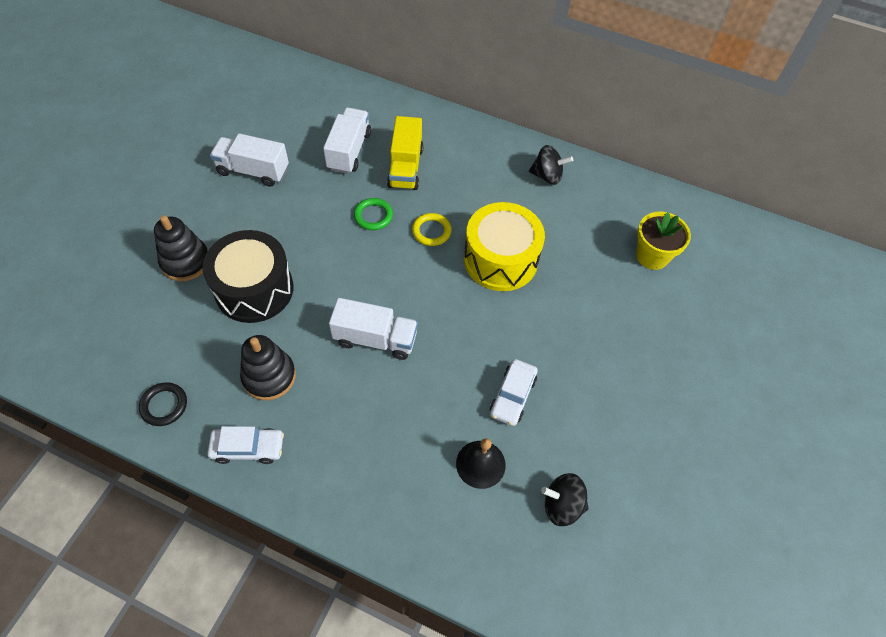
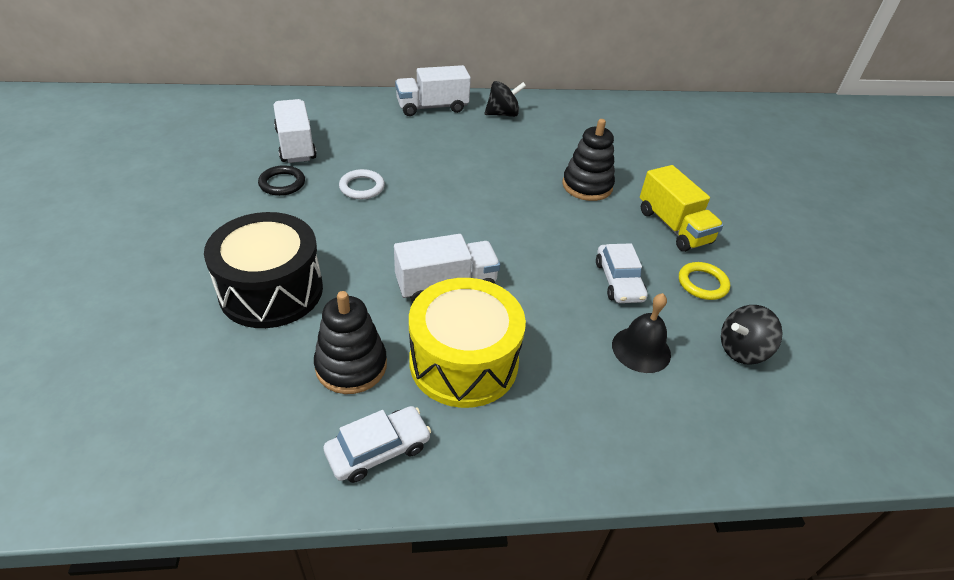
camera: 30 degrees left, 15 degrees down
black ring [139,382,187,426] -> black ring moved to [258,165,305,196]
black stacking toy [154,215,208,281] -> black stacking toy moved to [562,119,615,201]
white truck [210,133,289,187] -> white truck moved to [395,65,471,116]
green ring [354,198,393,230] -> white ring [339,169,385,199]
yellow truck [387,116,424,190] -> yellow truck moved to [640,165,724,252]
yellow ring [412,213,452,246] -> yellow ring moved to [679,262,730,300]
yellow drum [464,202,545,291] -> yellow drum moved to [409,278,526,408]
yellow flower pot [636,212,691,270] -> none

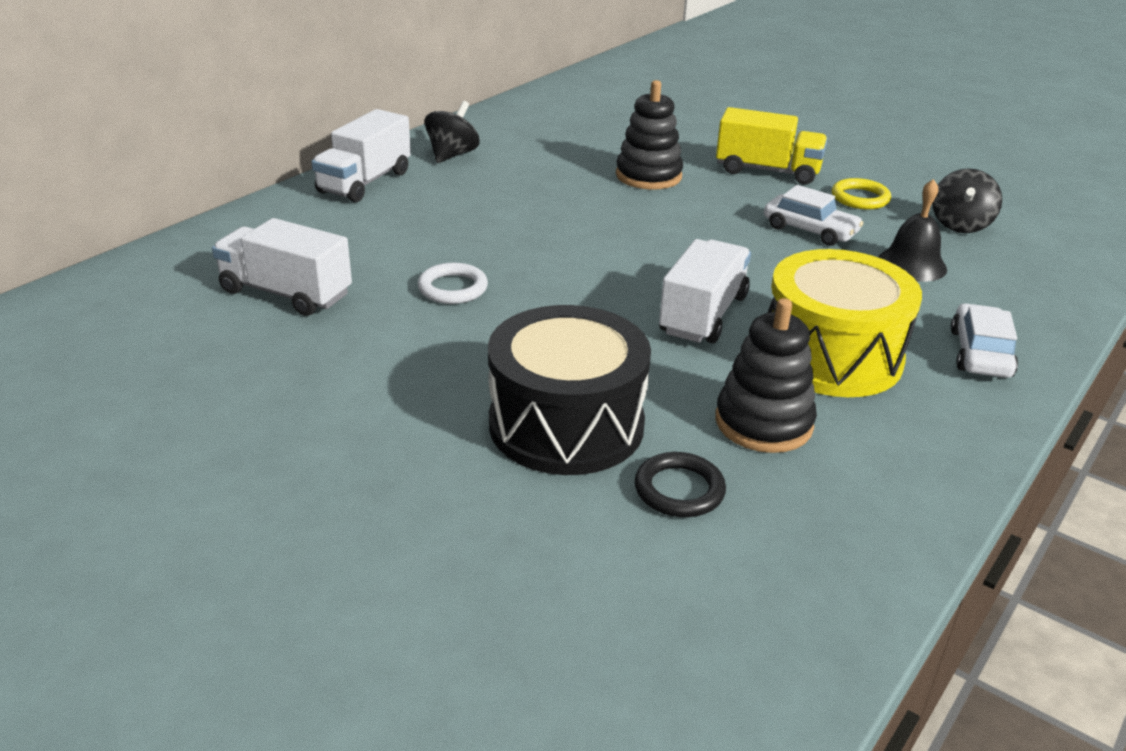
camera: 45 degrees left, 10 degrees down
black ring [258,165,305,196] -> black ring moved to [635,452,726,517]
white car [323,406,431,483] -> white car moved to [951,303,1018,378]

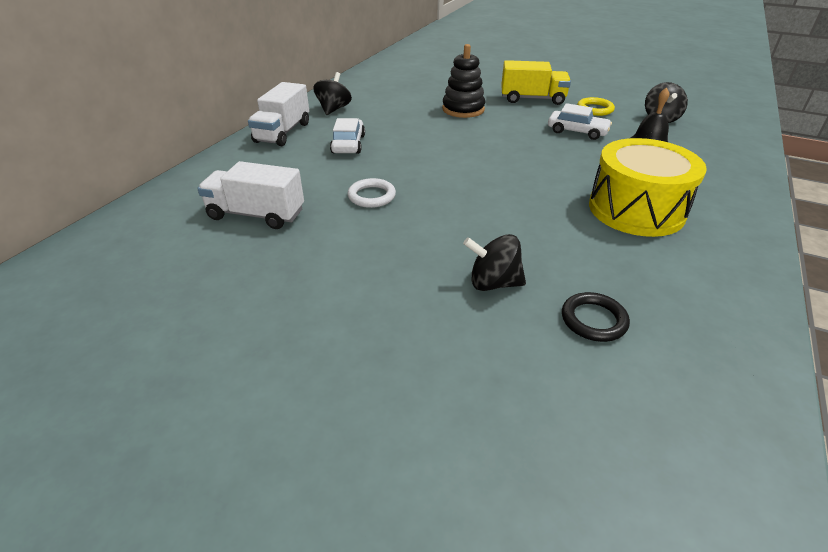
camera: 10 degrees left, 5 degrees up
black drum [488,305,651,475] -> black spinning top [463,234,526,291]
white truck [659,239,751,343] -> none
black stacking toy [715,298,817,453] -> none
white car [951,303,1018,378] -> white car moved to [330,118,365,154]

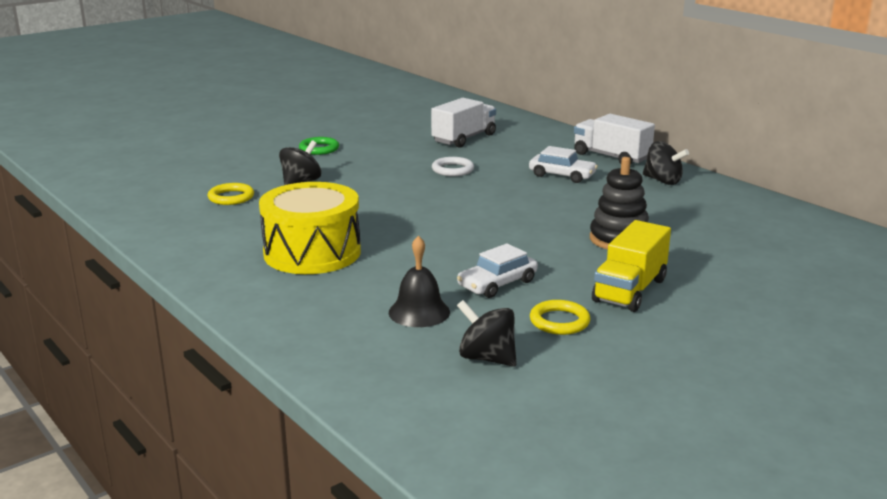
camera: 115 degrees right, 15 degrees down
black ring [562,292,630,342] -> yellow ring [207,183,254,205]
none -> green ring [299,137,339,155]

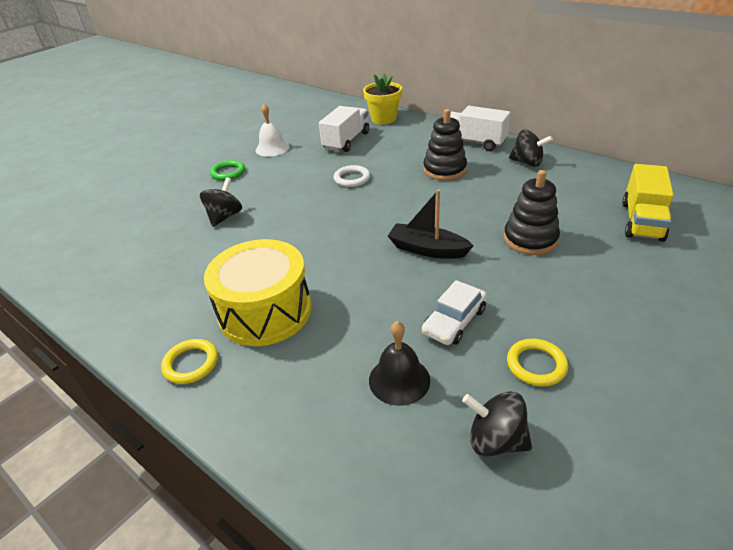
camera: 10 degrees left, 15 degrees up
yellow ring [207,183,254,205] -> yellow ring moved to [161,339,218,384]
white car [529,146,598,183] -> black stacking toy [423,109,467,181]
yellow truck [592,220,671,312] -> yellow truck moved to [622,164,674,242]
none -> white bell [256,104,290,157]
none -> yellow flower pot [363,73,402,124]
none -> black boat [388,189,474,259]

